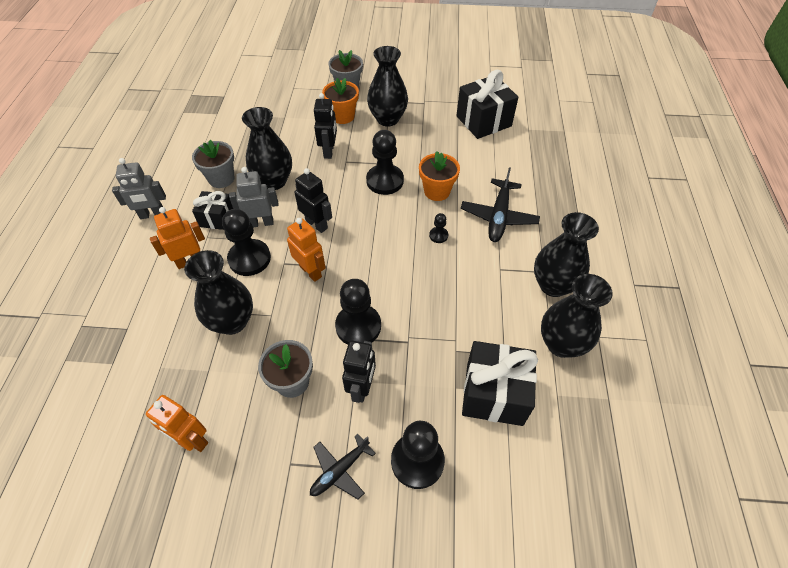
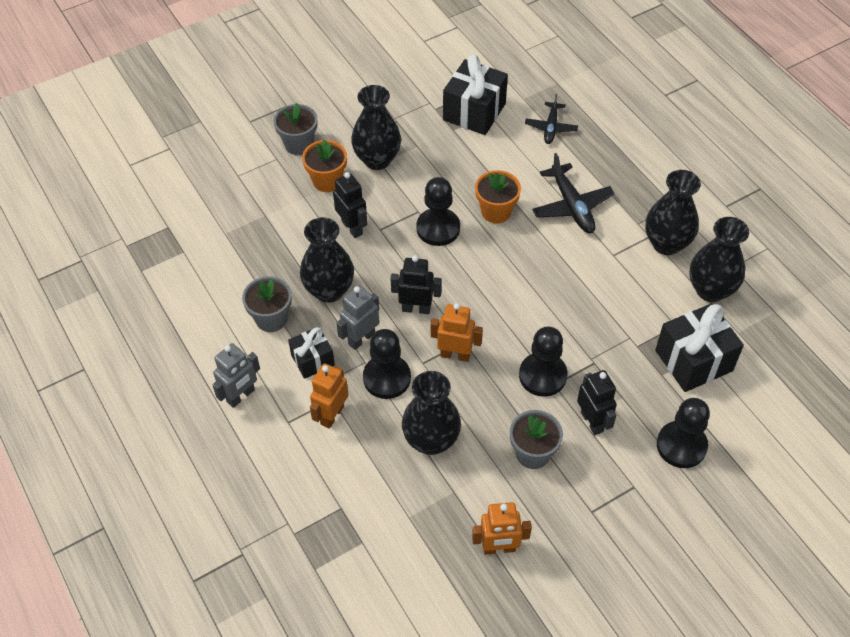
camera: 35 degrees left, 0 degrees up
black plane [310,434,376,500] -> black plane moved to [525,94,578,144]
black pawn [429,213,448,243] -> none

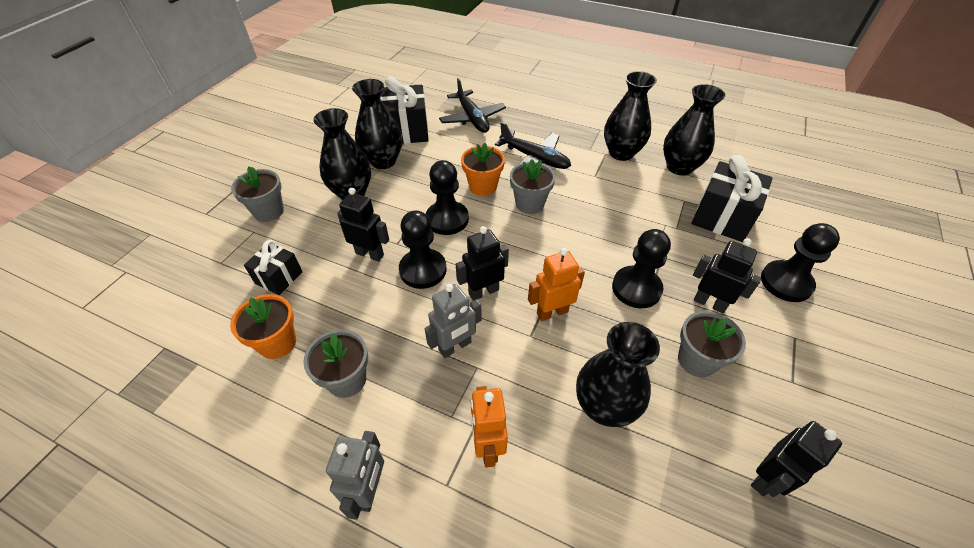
camera: 35 degrees left, 5 degrees down
black gift [288,327,335,379] -> black gift moved to [244,240,302,295]
black vase [300,217,354,303] -> black vase moved to [352,79,402,169]
orange flower pot [302,139,347,192] -> orange flower pot moved to [230,294,296,359]
grey robot [337,285,379,350] -> grey robot turned 135 degrees counterclockwise [425,284,482,358]
black pawn [363,329,411,399] -> black pawn moved to [399,210,447,289]
orange robot [472,502,532,555] -> black robot [751,421,842,497]
black plane [525,94,578,144] -> black plane [439,78,506,133], size x1.53
none -> grey flower pot [510,159,555,214]

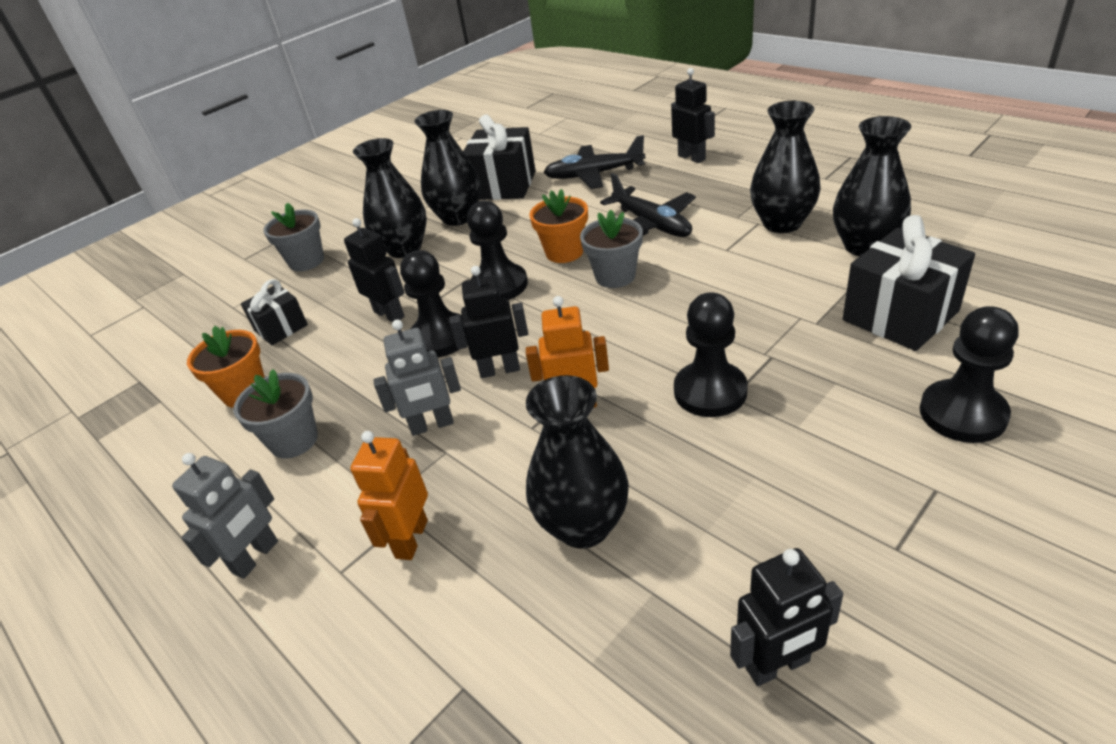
camera: 25 degrees right, 10 degrees down
black plane [439,78,506,133] -> black plane turned 90 degrees clockwise [544,135,645,189]
grey flower pot [678,311,746,377] -> none
black robot [693,238,761,313] -> black robot moved to [671,68,715,163]

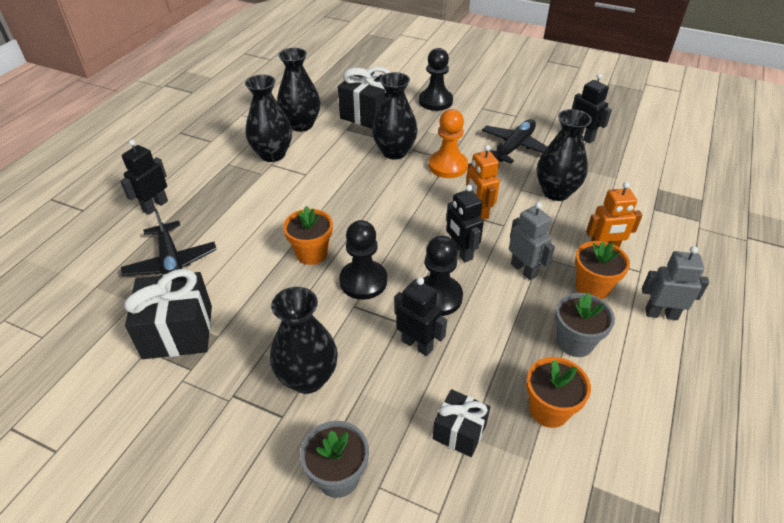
camera: 115 degrees left, 5 degrees up
black robot [344,218,405,322] -> black robot turned 105 degrees clockwise [394,277,447,356]
black vase [414,110,480,226] -> black vase moved to [372,72,418,160]
grey flower pot [580,210,643,288] -> none
black plane [600,173,696,237] -> black plane moved to [482,119,547,164]
black pawn [674,293,748,417] -> orange pawn [429,109,468,178]
none -> orange flower pot [575,241,630,299]

